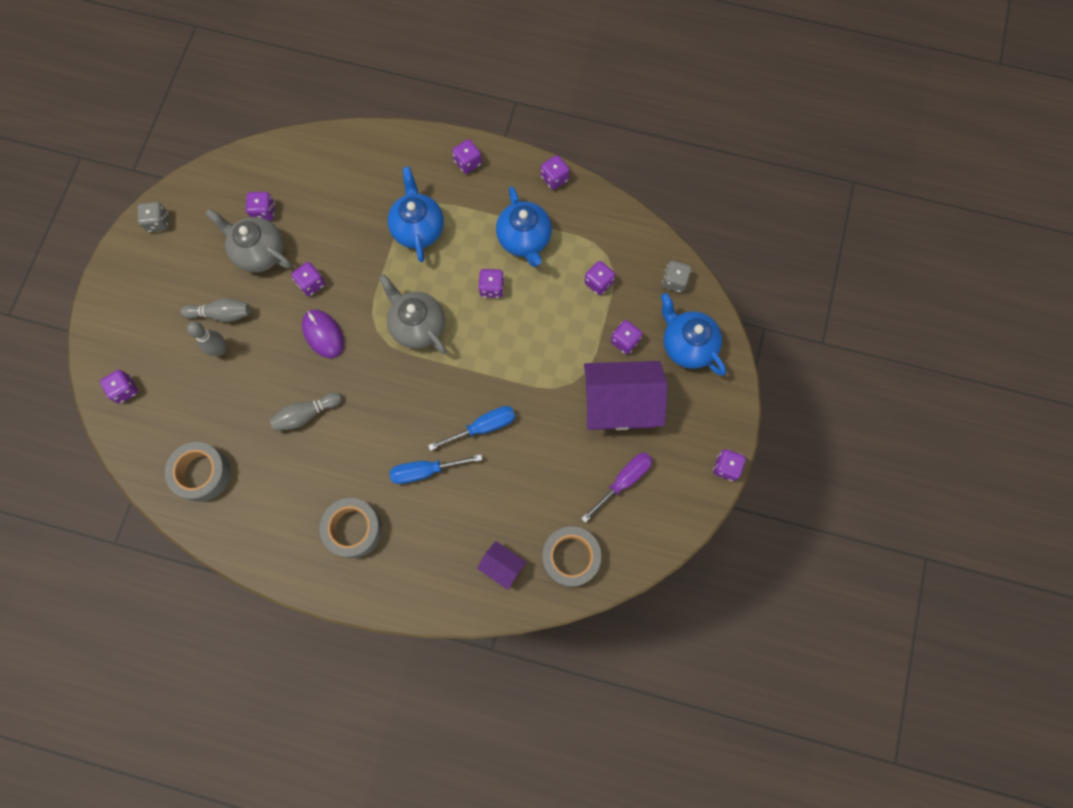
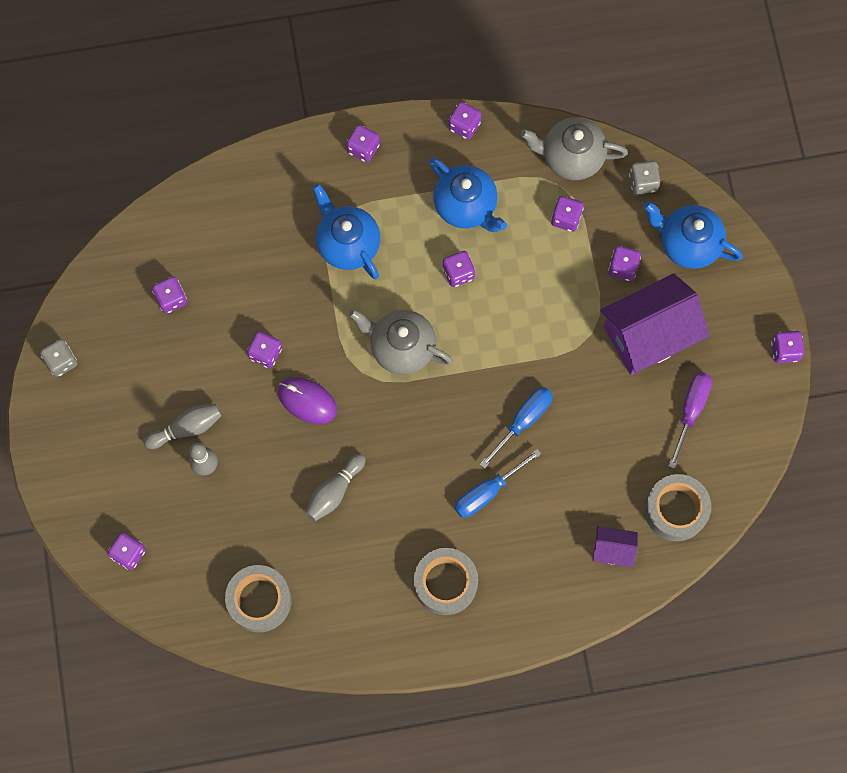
camera: 25 degrees left, 0 degrees up
grey teapot [205,208,292,273] -> grey teapot moved to [520,117,628,180]

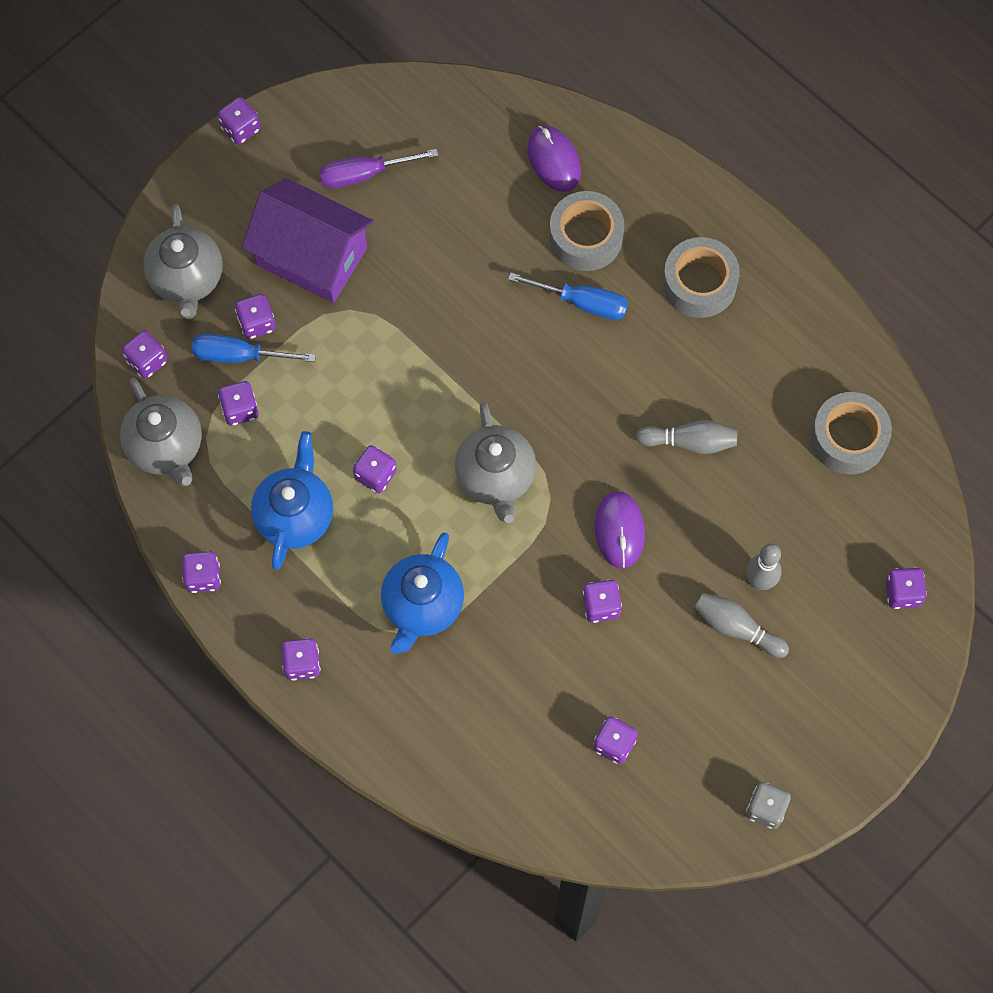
camera: 125 degrees left, 5 degrees down
blue screwdriver [479,387,553,469] -> blue screwdriver moved to [192,334,316,363]
purple house [592,526,638,567] -> purple mouse [528,126,581,192]
grey dice [629,161,660,194] -> purple dice [122,330,168,379]
blue teapot [644,201,743,269] -> grey teapot [143,204,223,319]
grey tape [644,474,711,541] -> grey tape moved to [549,191,624,271]

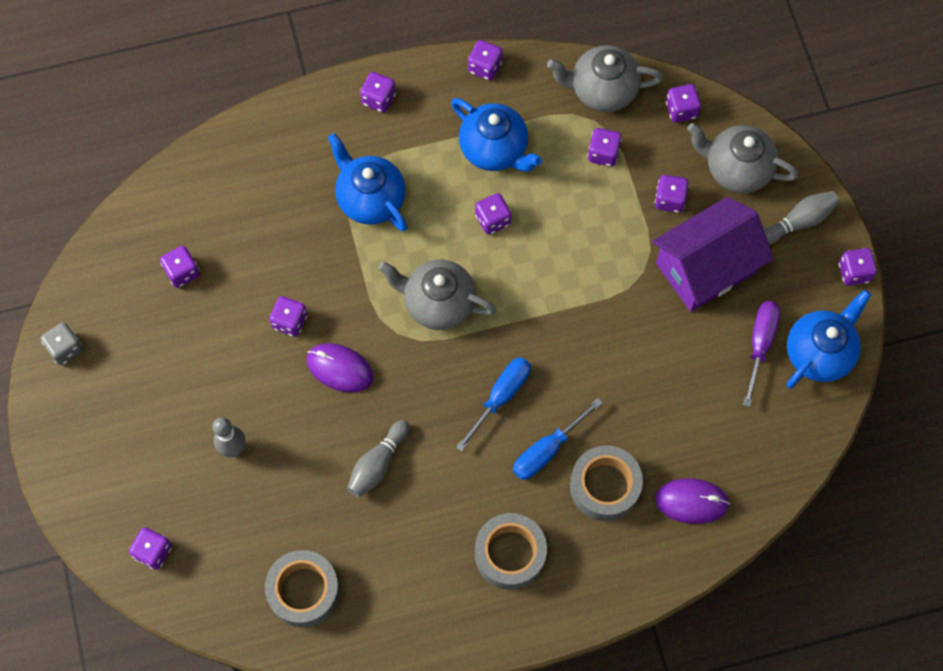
camera: 120 degrees right, 0 degrees up
blue screwdriver [192,334,316,363] -> blue screwdriver moved to [456,357,531,451]
grey bowling pin [694,593,789,658] -> grey bowling pin moved to [764,191,839,245]
none -> blue teapot [786,290,871,389]

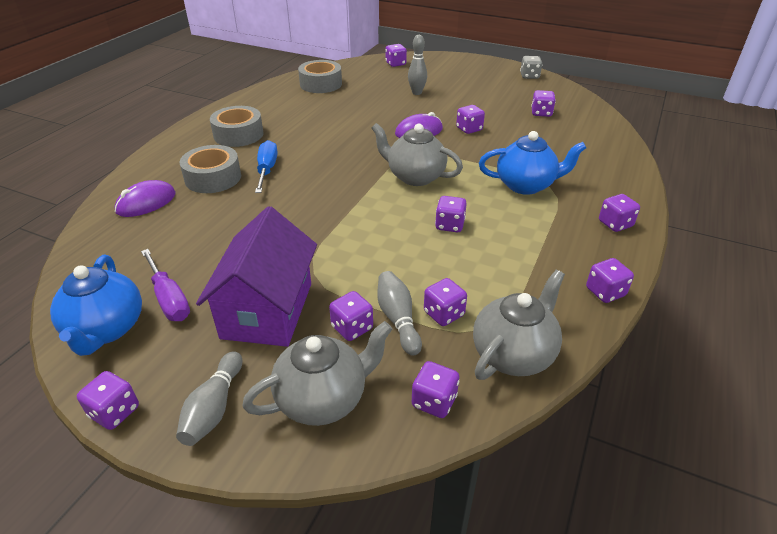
camera: 130 degrees right, 30 degrees down
grey bowling pin [347,420,410,498] -> grey bowling pin moved to [377,271,422,356]
grey teapot [378,260,496,330] -> grey teapot turned 120 degrees counterclockwise [372,123,463,186]
blue teapot [451,98,542,172] -> none
blue screwdriver [456,357,531,451] -> none

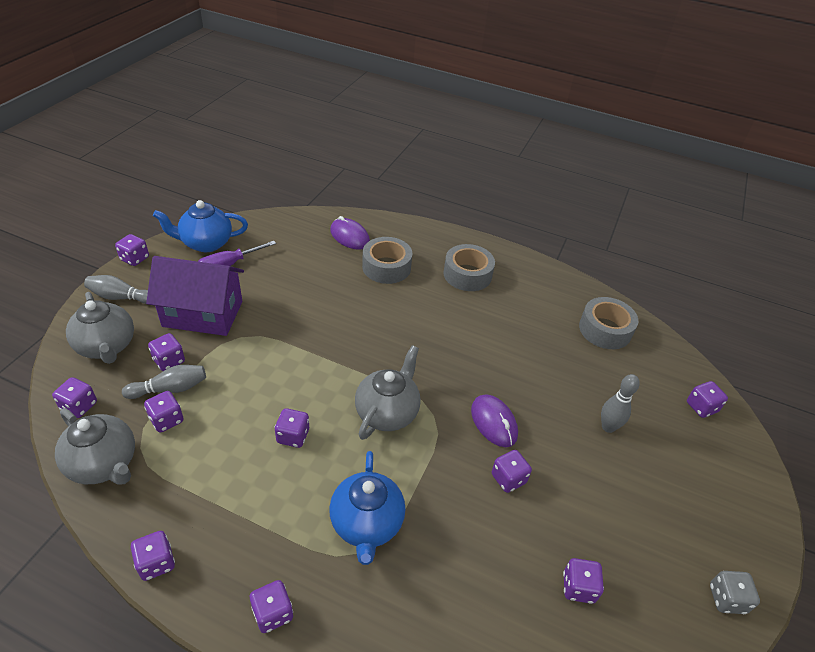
camera: 85 degrees right, 5 degrees up
blue screwdriver [255,140,278,193] -> none

